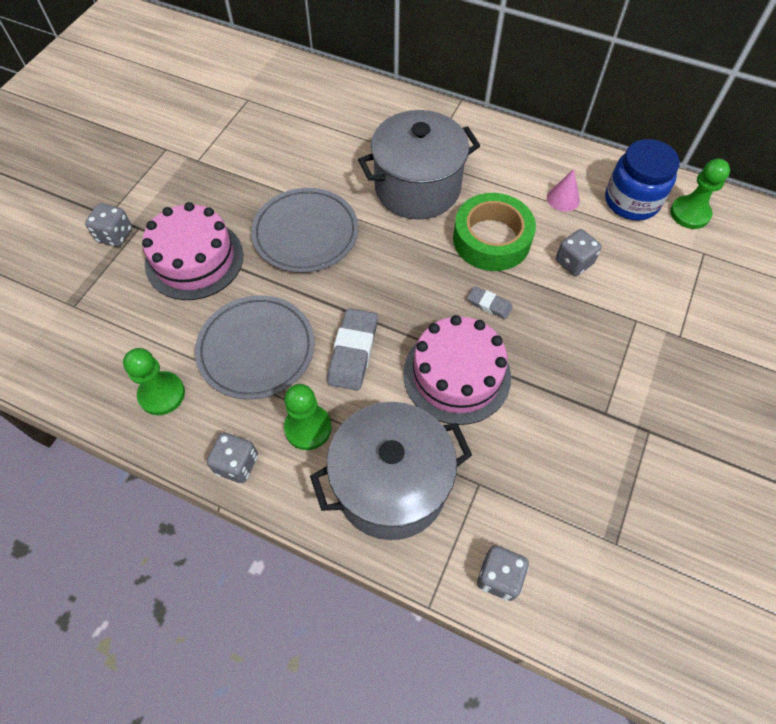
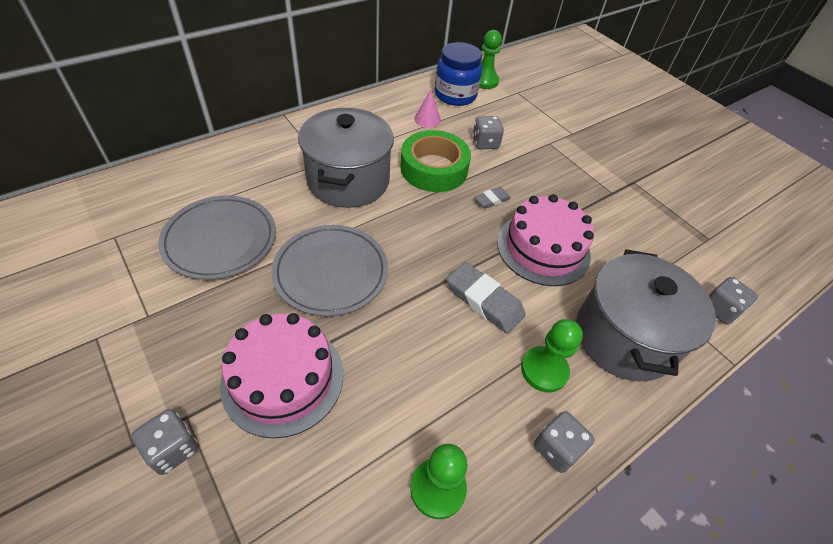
camera: 65 degrees left, 10 degrees down
grey plate [195,295,315,400] -> grey plate moved to [158,196,276,280]

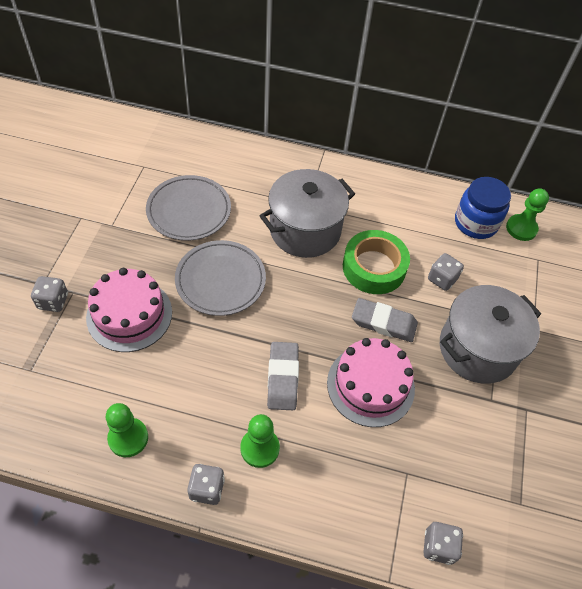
camera: 50 degrees right, 5 degrees up
pink cone [414,90,441,128] -> none
grey eraser [474,187,511,209] -> grey eraser [352,298,418,342], size x1.82
grey pot [576,249,716,381] -> grey pot moved to [440,285,541,384]

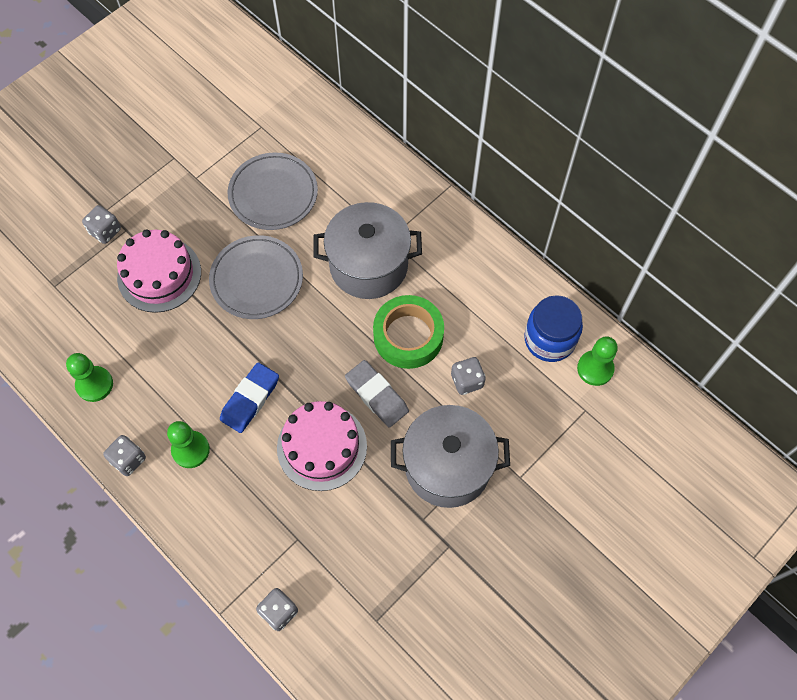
camera: 35 degrees right, 10 degrees up
grey eraser [267,342,299,410] -> blue eraser [220,362,279,433]

